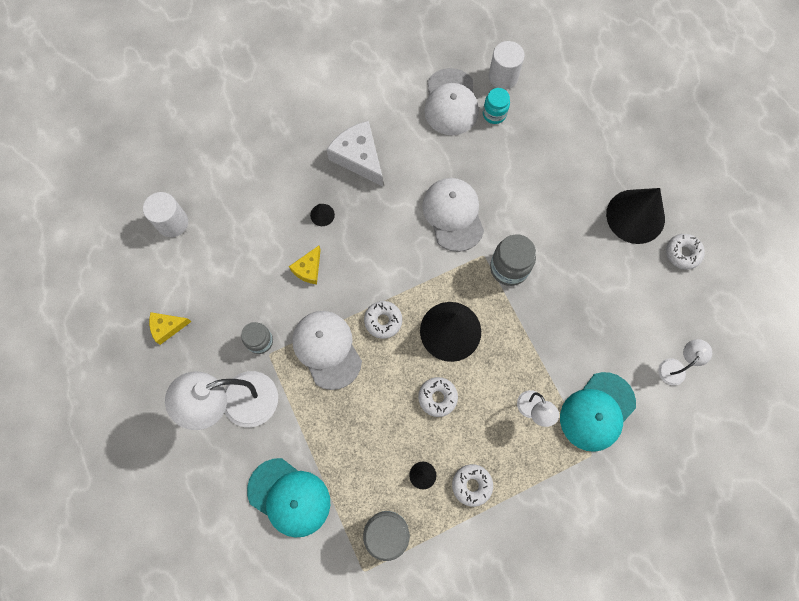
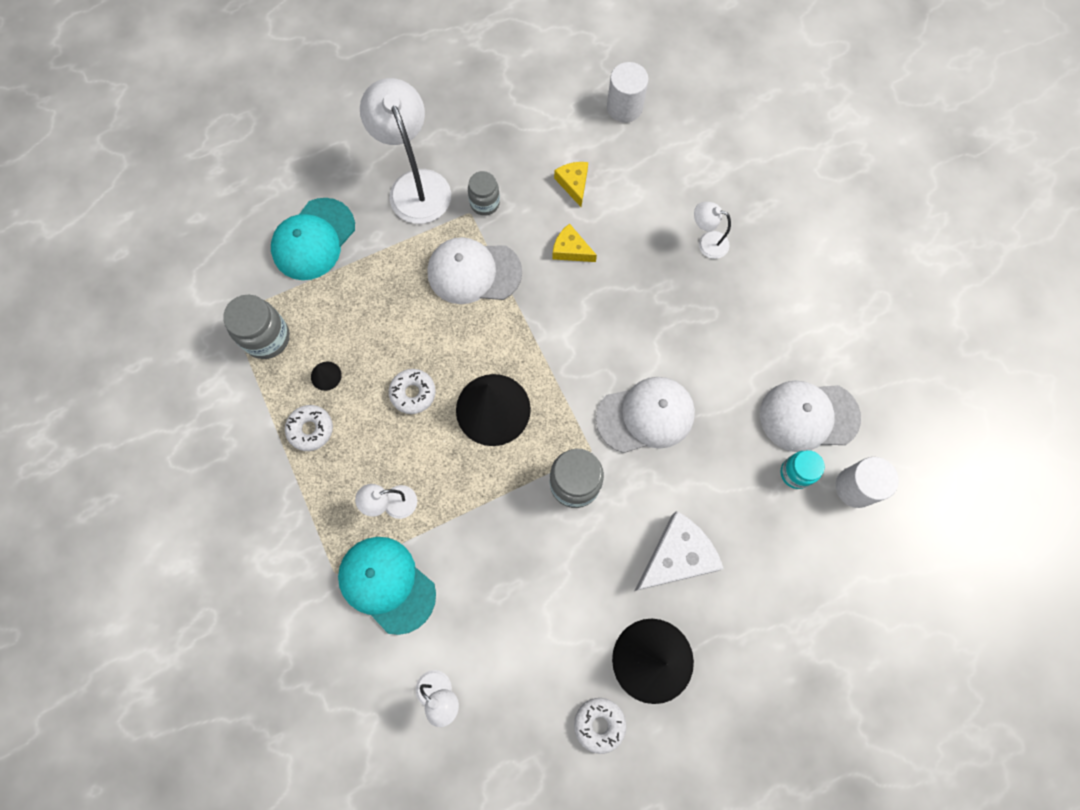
camera: 90 degrees right, 0 degrees up
yellow cheese [149,312,191,345] -> yellow cheese moved to [554,162,588,207]
white cap [292,311,362,390] -> white cap turned 150 degrees counterclockwise [428,237,522,304]
black cone [310,204,335,226] -> none
white cheese [326,121,383,187] -> white cheese moved to [635,511,724,591]
white donut [364,301,402,339] -> none
none -> white lamp [694,202,731,259]

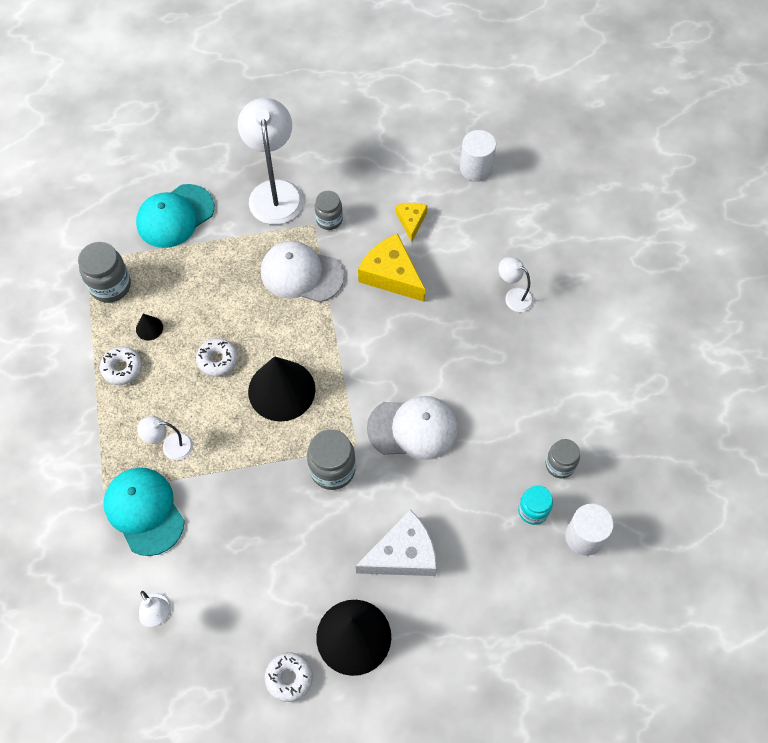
camera: 15 degrees right, 10 degrees down
yellow cheese [552,224,597,262] -> yellow cheese [358,234,425,302], size x1.77
white cap [760,380,861,452] -> grey jar [546,439,580,478]

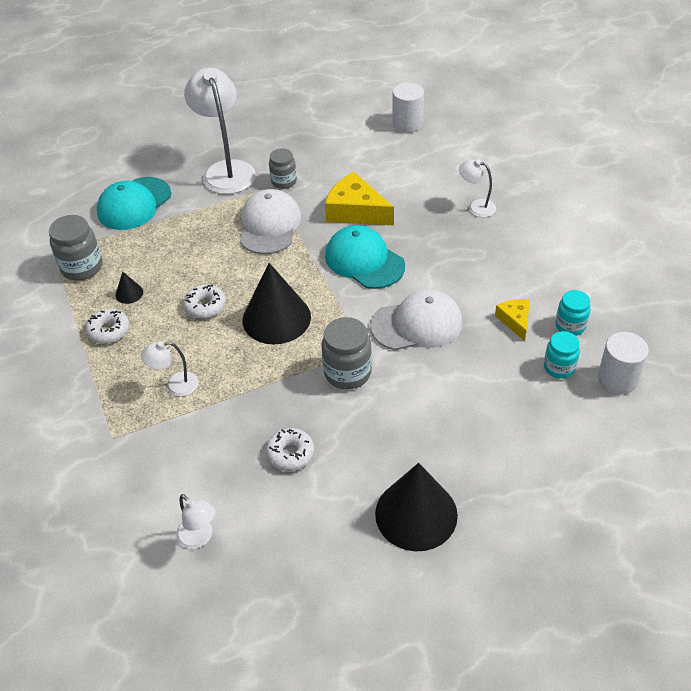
camera: 10 degrees left, 15 degrees down
turquoise cap [104,468,185,556] -> turquoise cap moved to [325,225,405,289]
white cap [261,241,344,302] -> white cap turned 90 degrees clockwise [240,189,301,254]
white donut [265,653,313,702] -> white donut moved to [266,428,314,471]
white cheese [356,509,437,576] -> none
yellow cheese [396,203,427,242] -> yellow cheese moved to [495,299,530,341]
grey jar [546,439,580,478] -> turquoise jar [555,290,591,336]

